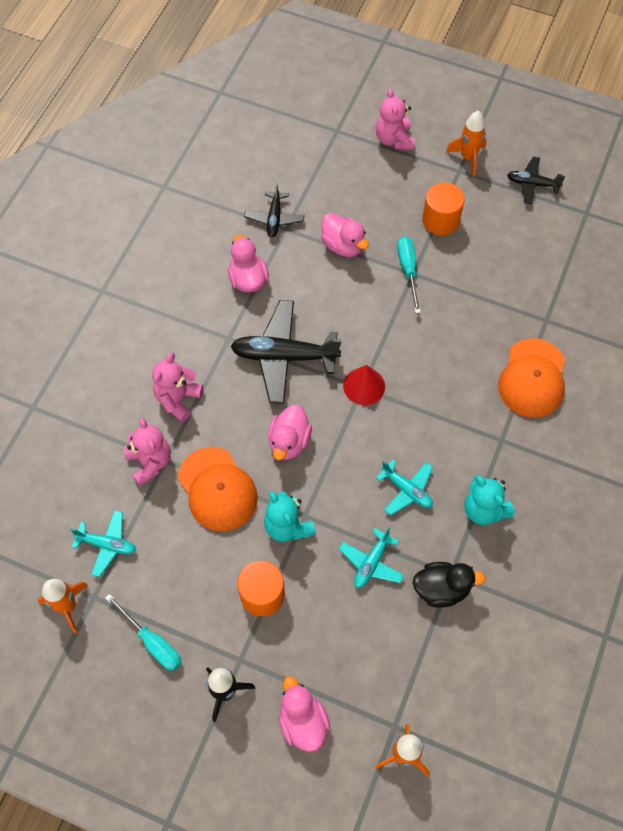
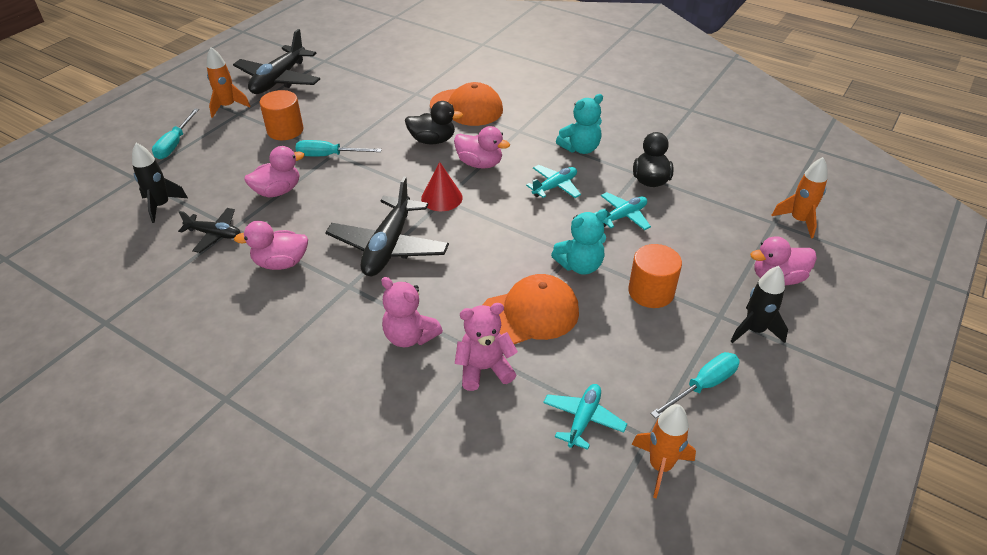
camera: 80 degrees left, 20 degrees down
pink duck [268,404,312,460] -> pink duck moved to [454,126,510,168]
turquoise plane [339,527,404,588] -> turquoise plane turned 75 degrees counterclockwise [594,192,651,230]
pink teddy bear [376,89,415,150] -> turquoise screwdriver [152,109,199,159]
black plane [507,157,565,204] -> black plane [233,29,320,94], size x1.81
none -> black rocket [132,143,188,223]
none -> black duck [405,101,463,144]

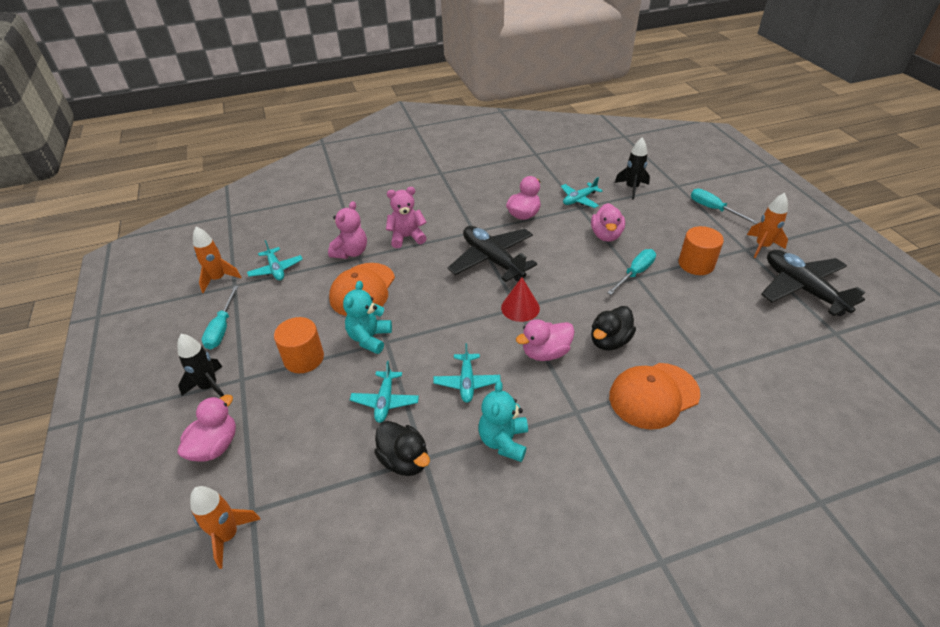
camera: 130 degrees right, 0 degrees up
black plane [178,208,241,253] -> turquoise plane [561,177,603,208]

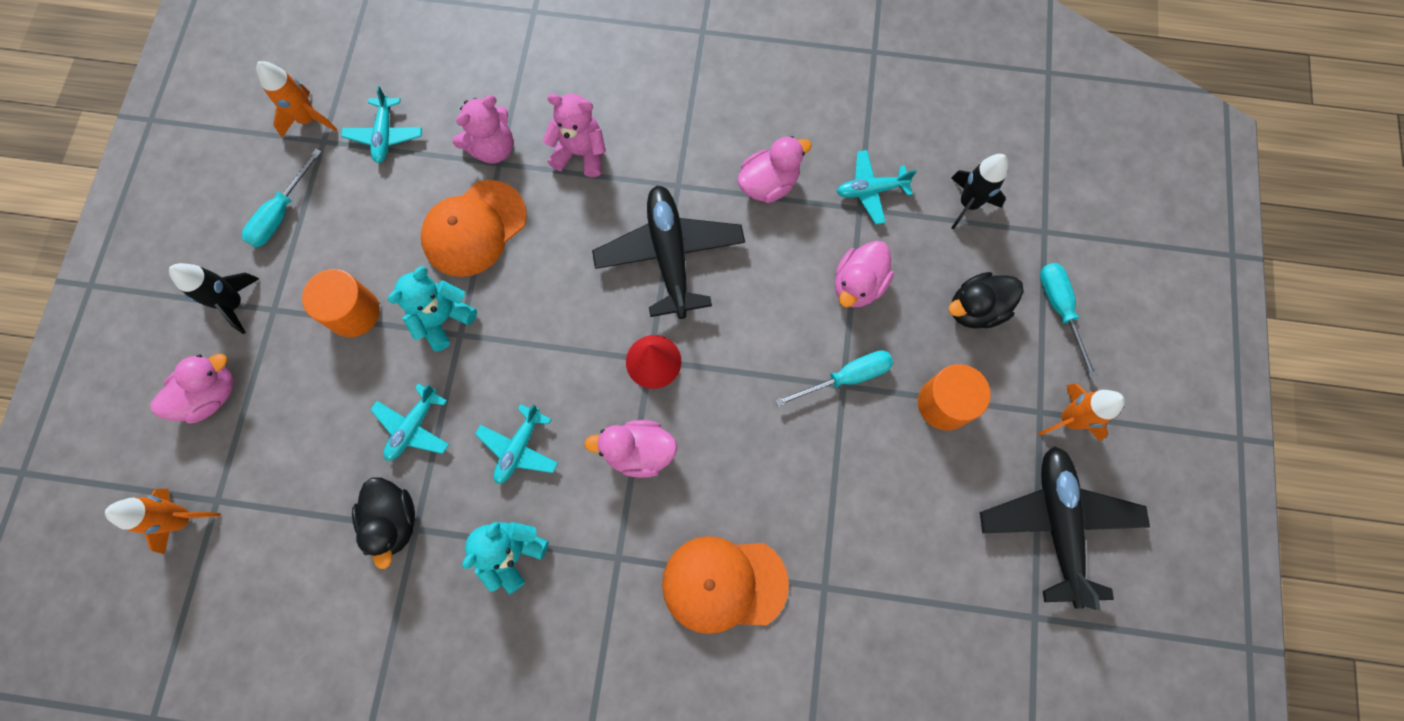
camera: 25 degrees right, 30 degrees up
black duck [591,306,636,351] -> black duck moved to [949,272,1024,328]

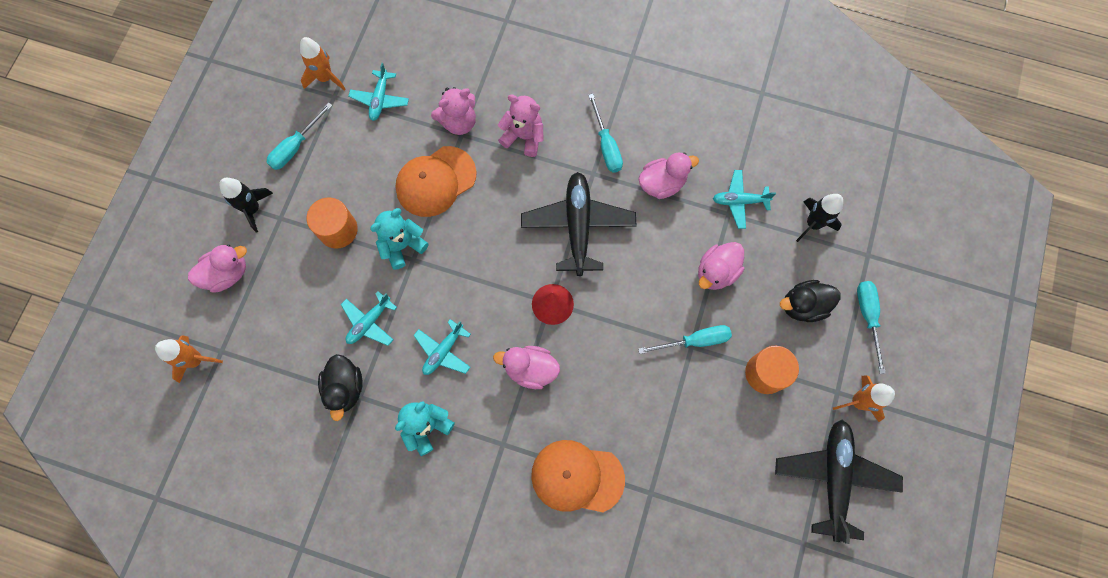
camera: 10 degrees right, 0 degrees up
none -> turquoise screwdriver [588,94,623,173]

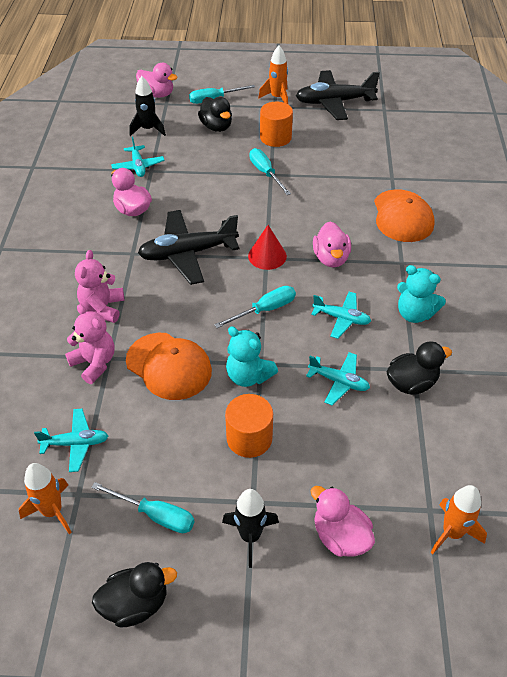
camera: 105 degrees left, 25 degrees down
turquoise screwdriver [588,94,623,173] -> turquoise screwdriver moved to [214,286,296,328]
pink duck [698,242,744,290] -> pink duck moved to [136,63,178,98]
none -> black duck [92,562,177,628]

